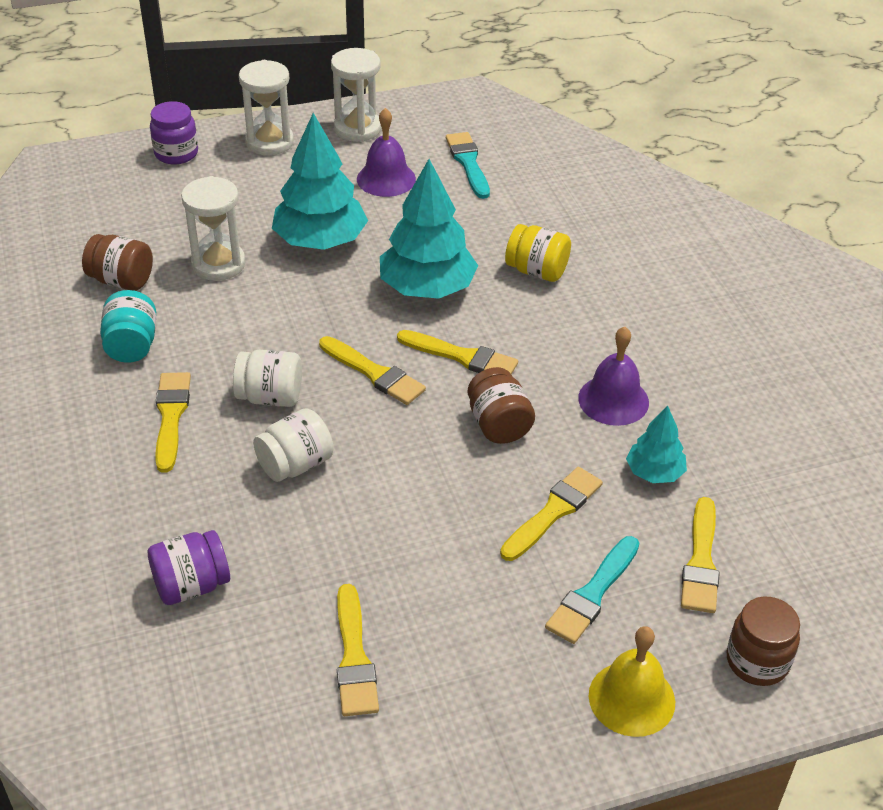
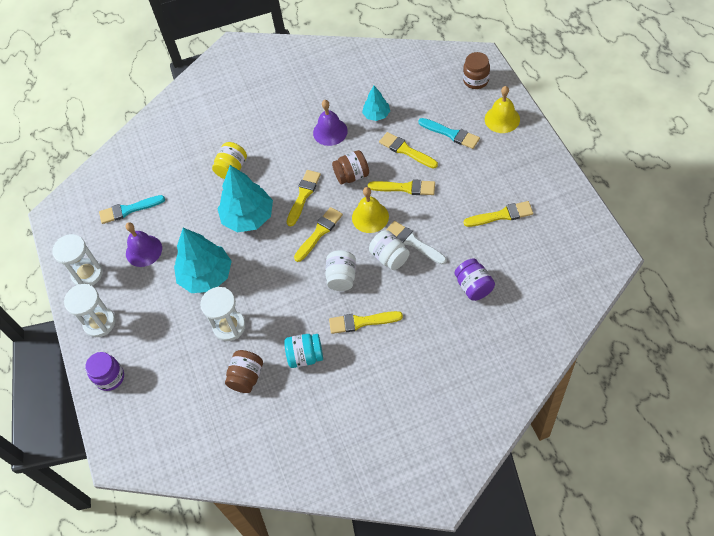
camera: 85 degrees left, 15 degrees up
yellow brush [681,497,720,613] -> yellow brush moved to [368,179,435,195]
none -> yellow bell [352,187,389,233]
none -> white brush [386,221,446,264]

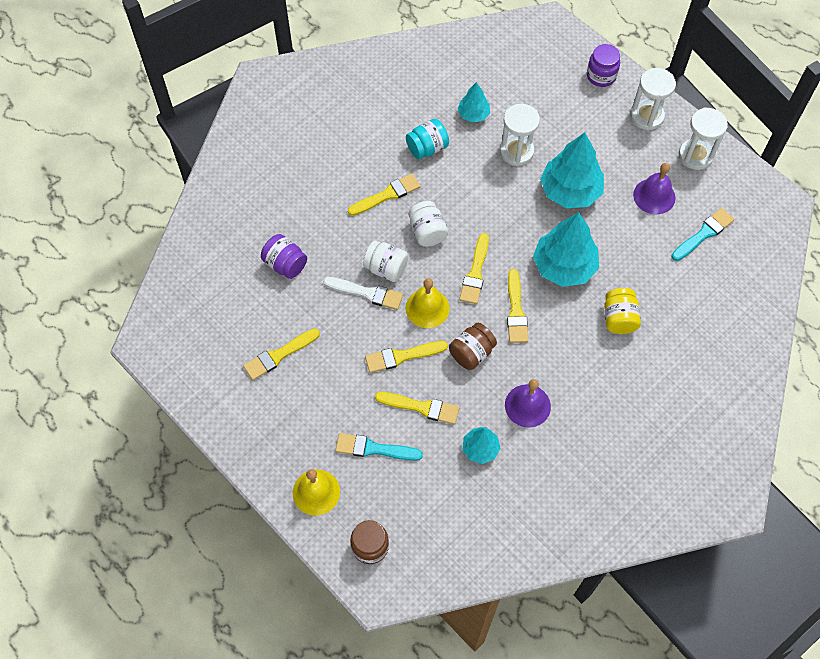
camera: 150 degrees right, 5 degrees up
brown jar [225,350,263,393] -> turquoise tree [457,82,490,123]

